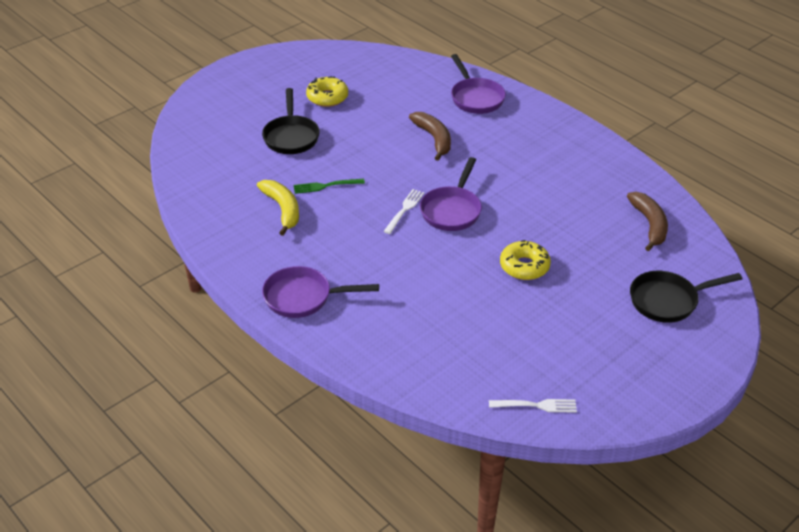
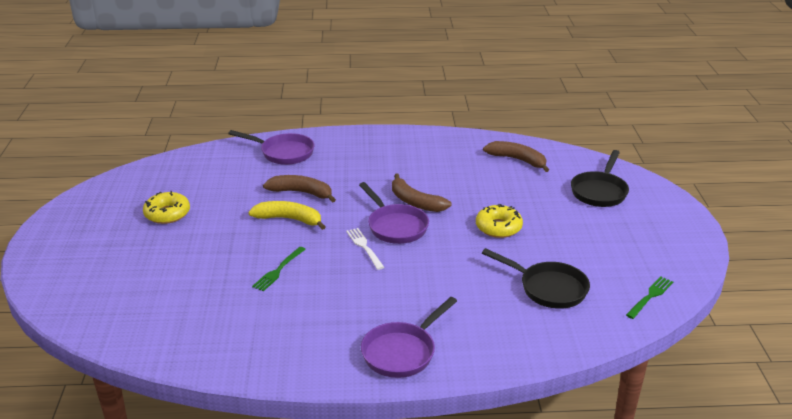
camera: 50 degrees left, 10 degrees down
yellow banana [257,180,299,236] -> yellow banana moved to [248,201,326,230]
black pan [262,88,320,154] -> black pan moved to [482,248,590,309]
white fork [489,399,577,413] -> green fork [626,276,673,319]
none -> brown banana [392,173,451,212]

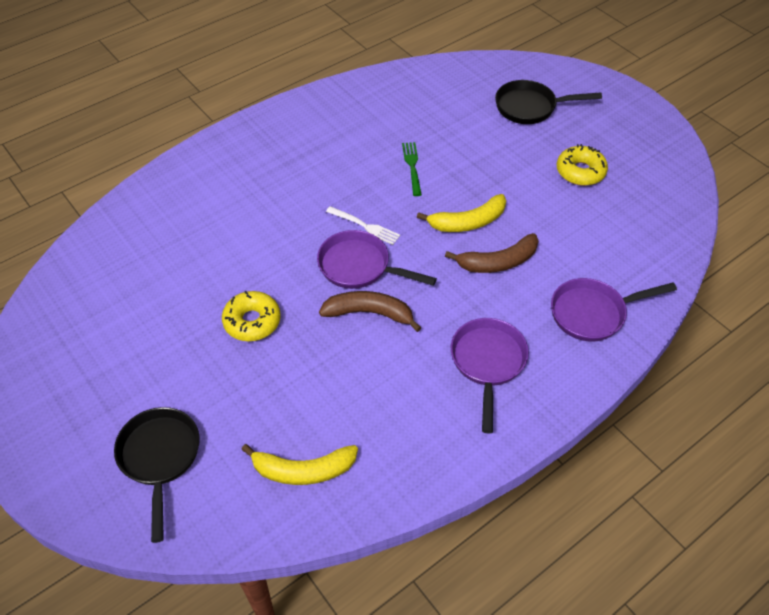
camera: 145 degrees right, 20 degrees up
purple pan [361,297,457,378] -> purple pan moved to [451,318,529,433]
black pan [482,248,590,309] -> black pan moved to [495,80,602,124]
brown banana [483,141,549,172] -> yellow banana [241,444,358,485]
green fork [626,276,673,319] -> none

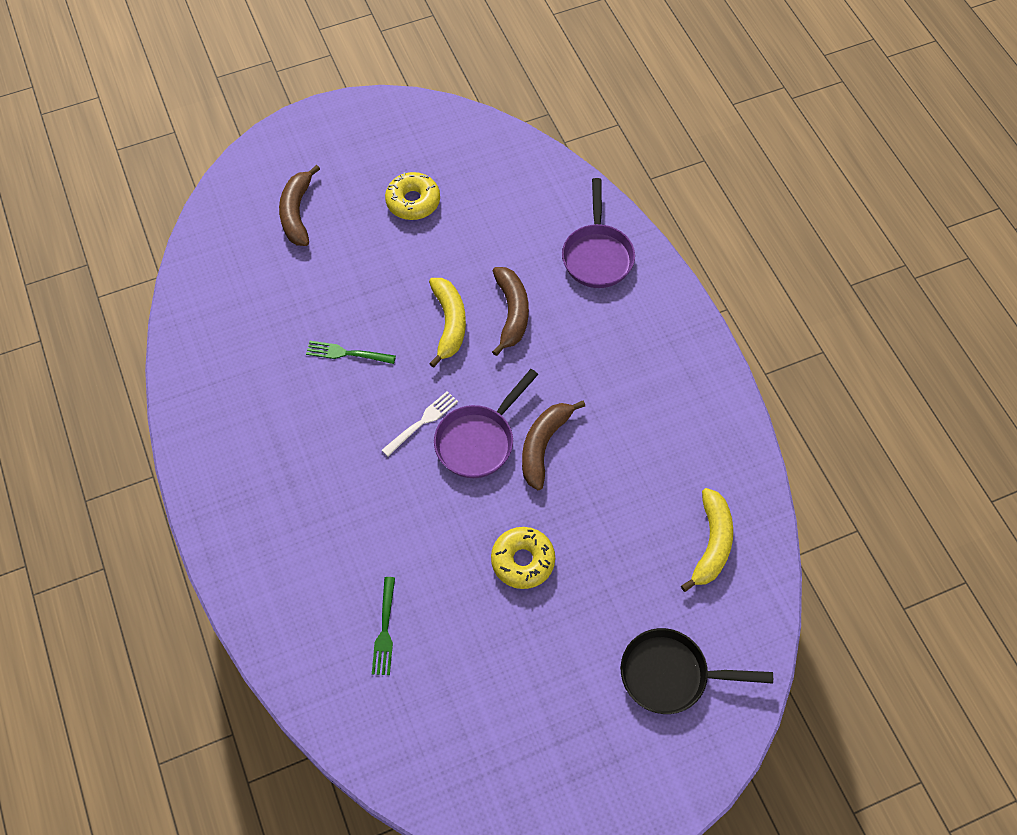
camera: 75 degrees left, 10 degrees up
purple pan [451,318,529,433] -> none
black pan [495,80,602,124] -> brown banana [279,165,320,246]
none -> green fork [372,577,395,675]

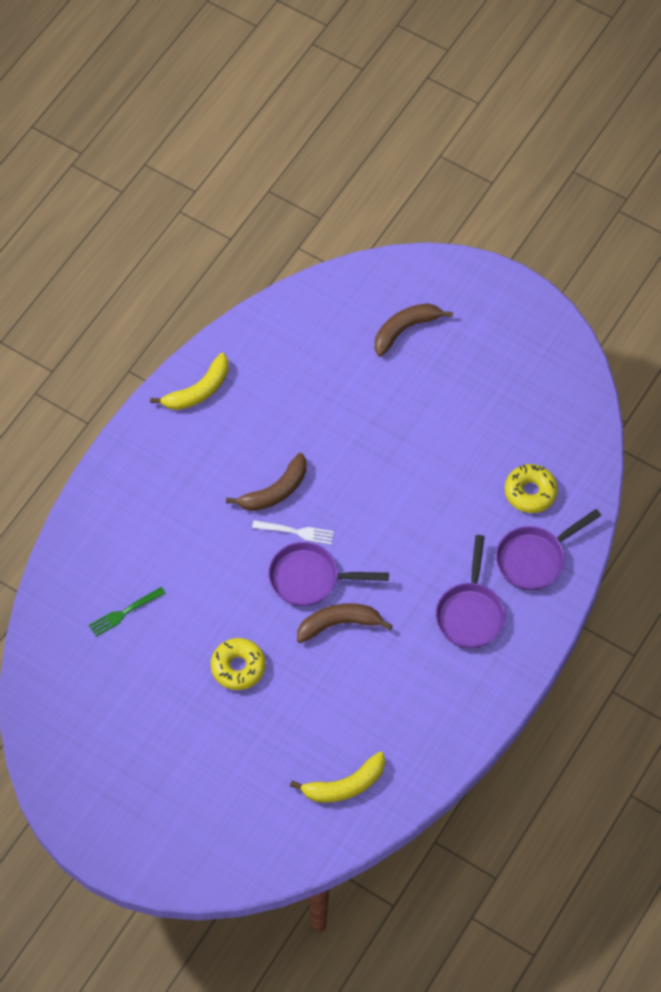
camera: 55 degrees right, 0 degrees up
green fork [306,341,396,364] -> none
yellow donut [385,172,440,220] -> yellow donut moved to [505,464,558,513]
yellow banana [429,278,466,368] -> yellow banana moved to [150,353,228,410]
brown banana [492,267,529,356] -> brown banana moved to [226,453,307,511]
black pan [621,628,773,714] -> none
none -> purple pan [435,535,506,648]

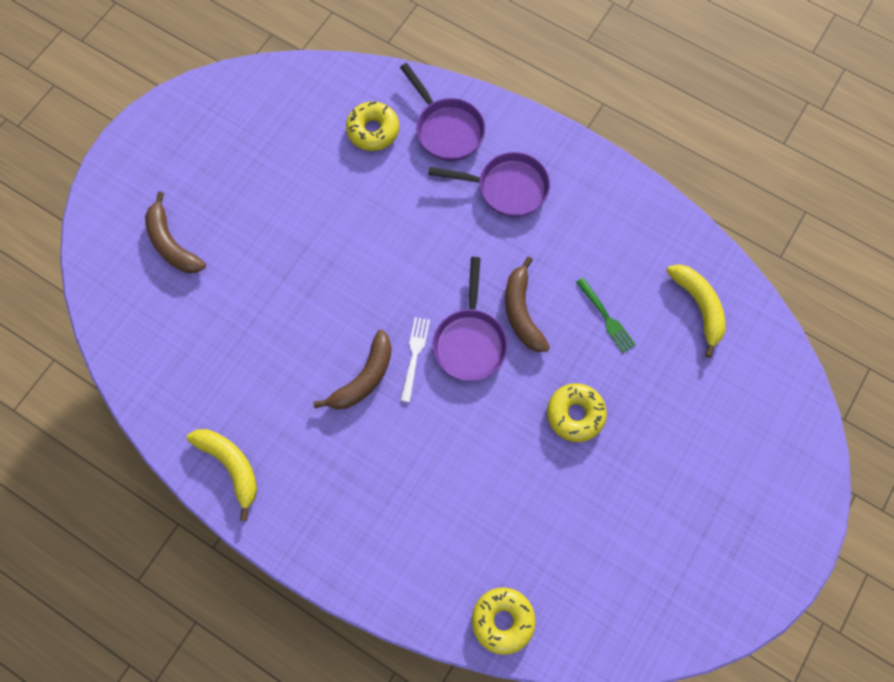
camera: 90 degrees left, 10 degrees up
green fork [89,587,166,637] -> green fork moved to [576,278,636,353]
brown banana [226,453,307,511] -> brown banana turned 75 degrees clockwise [313,330,392,409]
none -> yellow donut [472,587,536,655]

